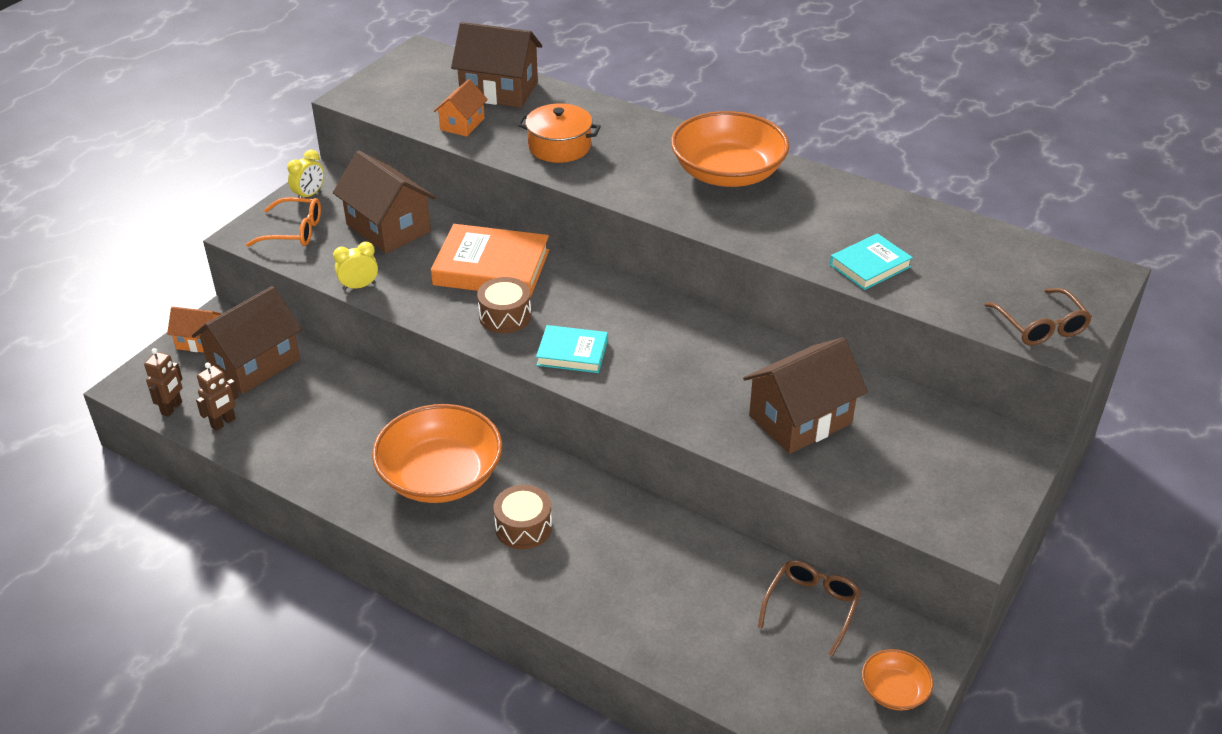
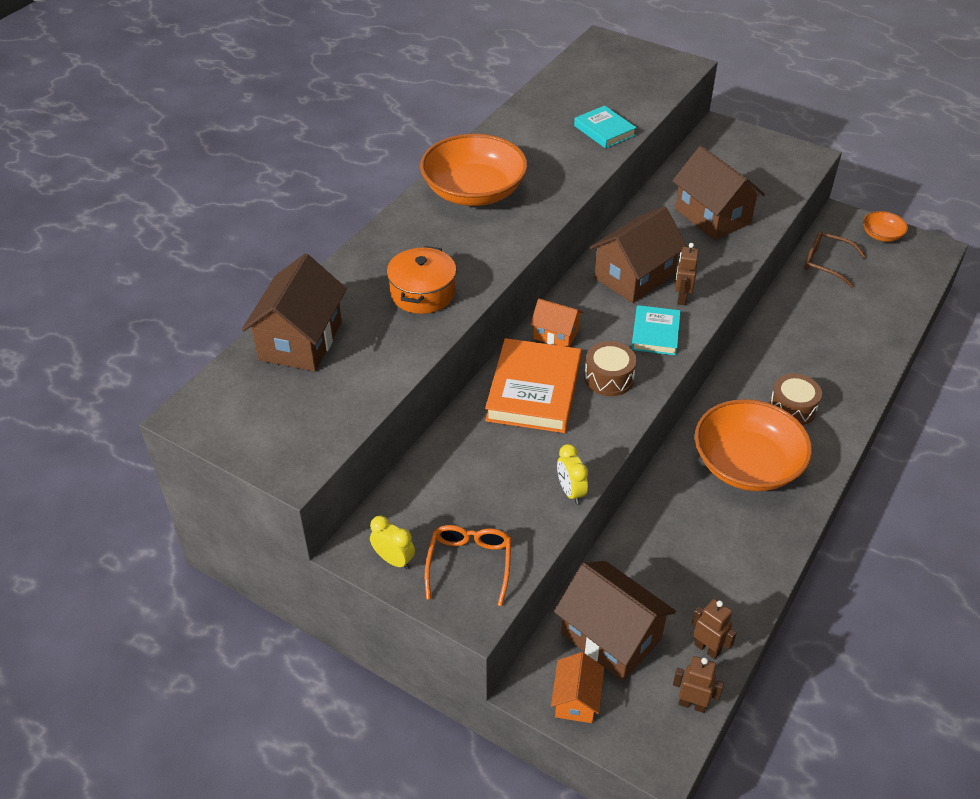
camera: 90 degrees left, 5 degrees up
brown house [333,151,436,254] -> brown house moved to [589,206,687,303]
orange house [434,79,488,137] -> orange house moved to [530,299,584,347]
brown glasses [984,288,1092,345] -> none
none -> brown robot [675,243,699,305]

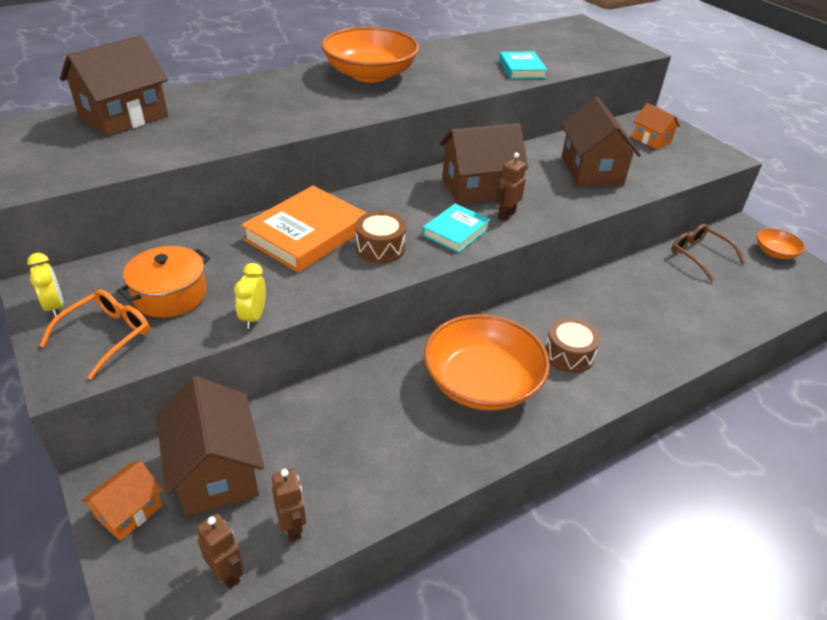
camera: 25 degrees right, 5 degrees down
orange pot [387,246,456,314] -> orange pot moved to [117,246,210,318]
orange house [530,299,584,347] -> orange house moved to [632,103,680,149]

